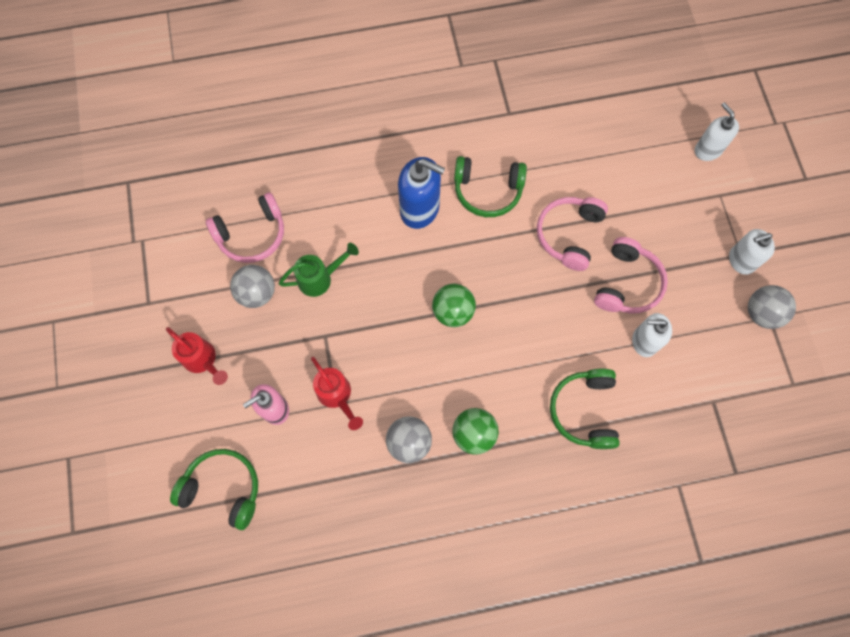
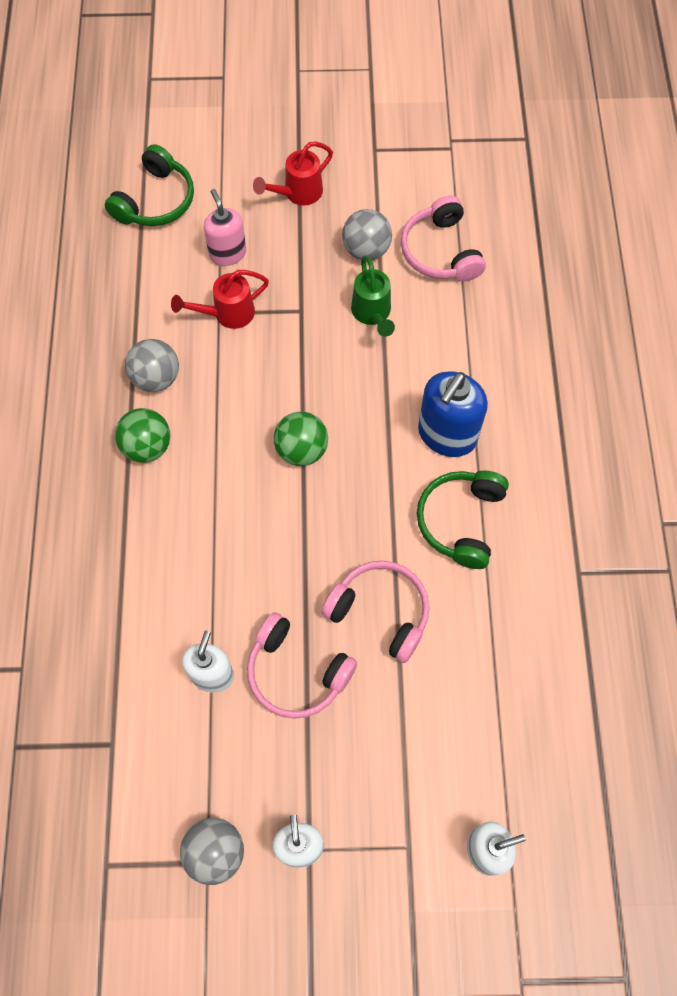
camera: 100 degrees right, 5 degrees down
green headphones [550,369,620,449] -> none

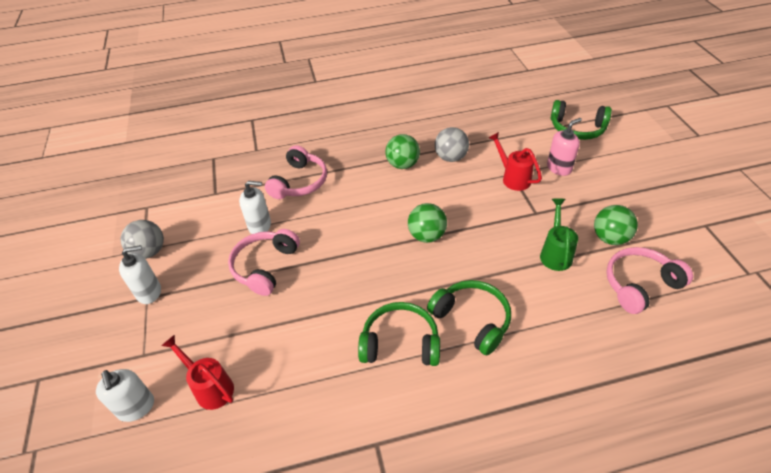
camera: 80 degrees right, 20 degrees down
red watering can [253,142,333,205] -> red watering can moved to [161,335,234,410]
pink headphones [321,561,430,663] -> pink headphones moved to [265,145,327,199]
grey ball [342,209,392,260] -> green ball [594,205,638,245]
green watering can [351,256,395,337] -> green watering can turned 120 degrees clockwise [540,198,578,271]
blue soap dispenser [418,371,488,457] -> green headphones [427,280,511,355]

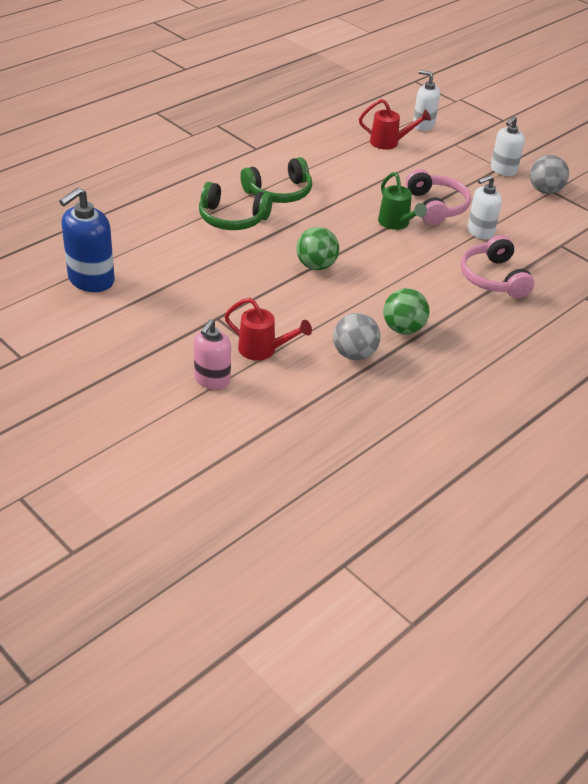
camera: 145 degrees right, 5 degrees down
green watering can [540,198,578,271] -> green watering can moved to [378,172,427,230]
green headphones [551,100,612,140] -> none
green ball [594,205,638,245] -> none
pink headphones [606,247,693,314] -> blue soap dispenser [59,187,115,292]

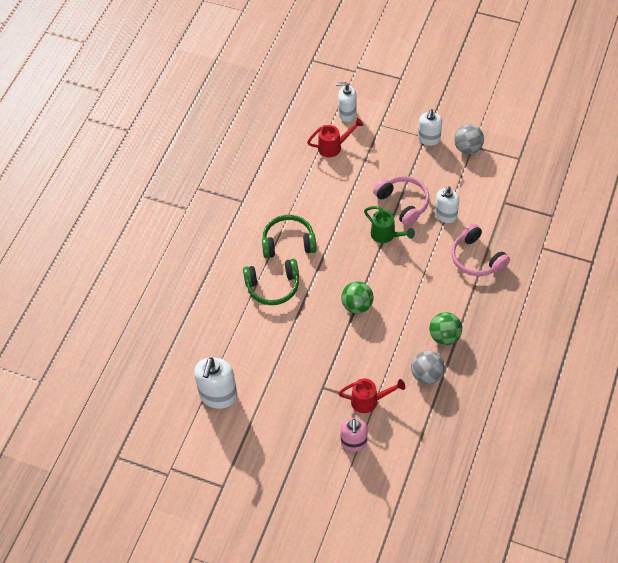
camera: 20 degrees left, 15 degrees up
blue soap dispenser [59,187,115,292] -> white soap dispenser [194,357,238,409]
green headphones [240,157,312,203] -> green headphones turned 135 degrees counterclockwise [262,215,317,258]

